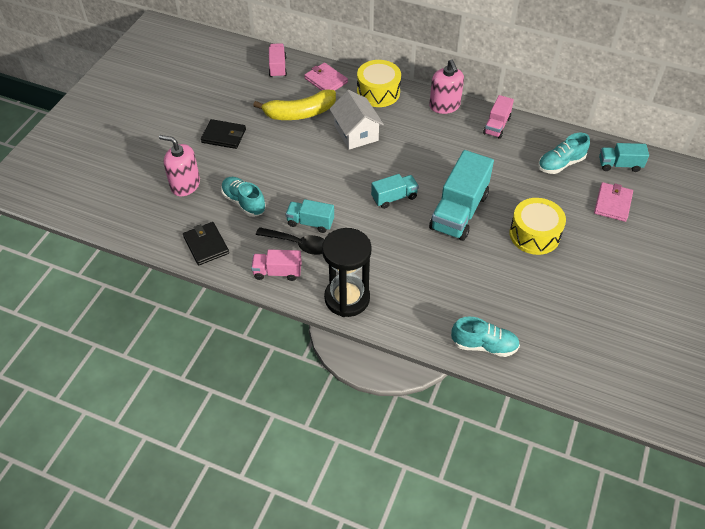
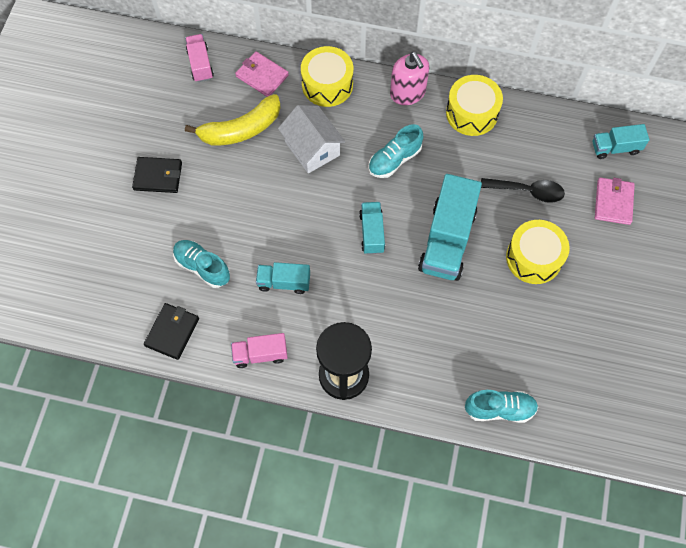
camera: 10 degrees left, 15 degrees up
pink soap dispenser [159,135,200,196] -> none
black wallet [183,222,229,265] -> black wallet turned 60 degrees clockwise [144,303,199,360]
black spoon [256,227,324,255] -> black spoon moved to [481,178,565,203]
turquoise truck [371,174,419,209] -> turquoise truck turned 60 degrees counterclockwise [359,202,385,254]
pink truck [483,95,514,139] -> yellow drum [446,75,503,136]
turquoise shoe [538,133,590,174] -> turquoise shoe moved to [368,124,423,178]

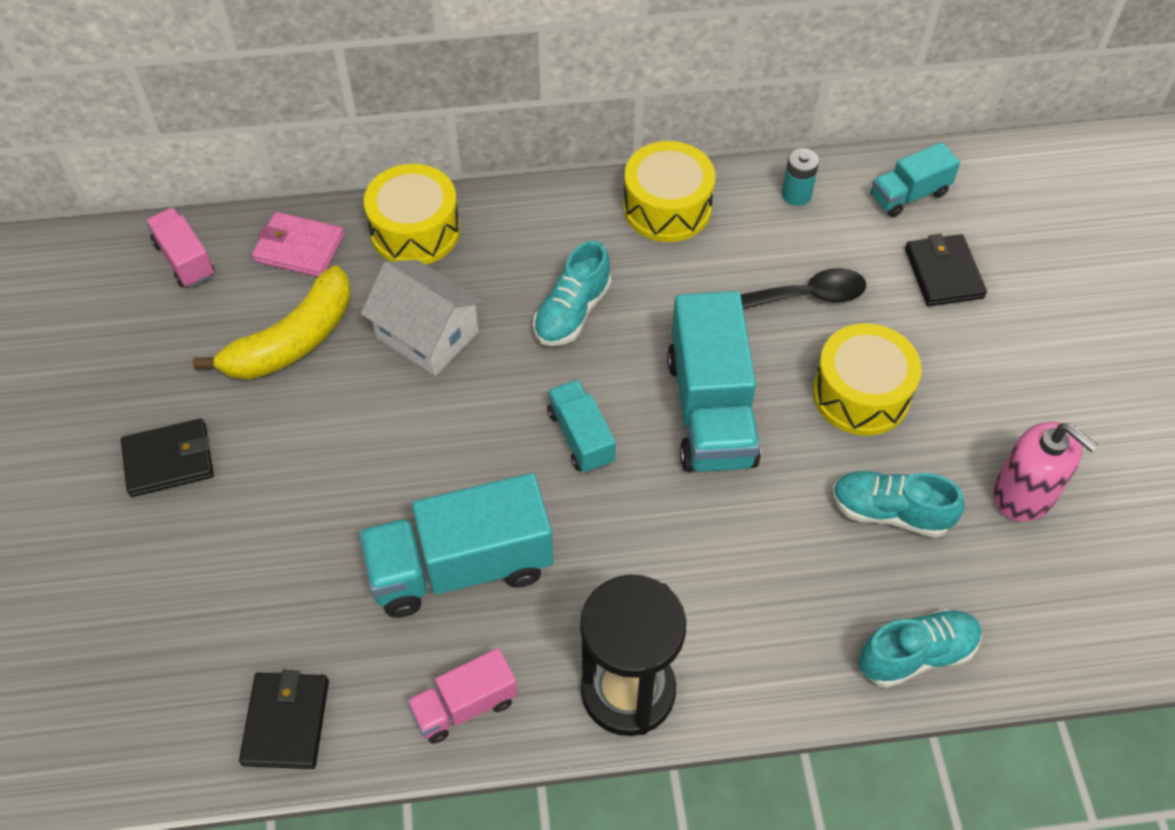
camera: 20 degrees left, 10 degrees down
turquoise shoe [173,240,230,288] -> turquoise shoe moved to [832,471,965,537]
turquoise truck [256,262,310,294] -> turquoise truck [359,473,553,618], size x1.84
pink soap dispenser [390,52,429,105] -> pink soap dispenser moved to [993,422,1098,522]
pink wallet [595,177,635,225] -> black wallet [905,234,987,306]
none -> turquoise battery [782,148,819,206]

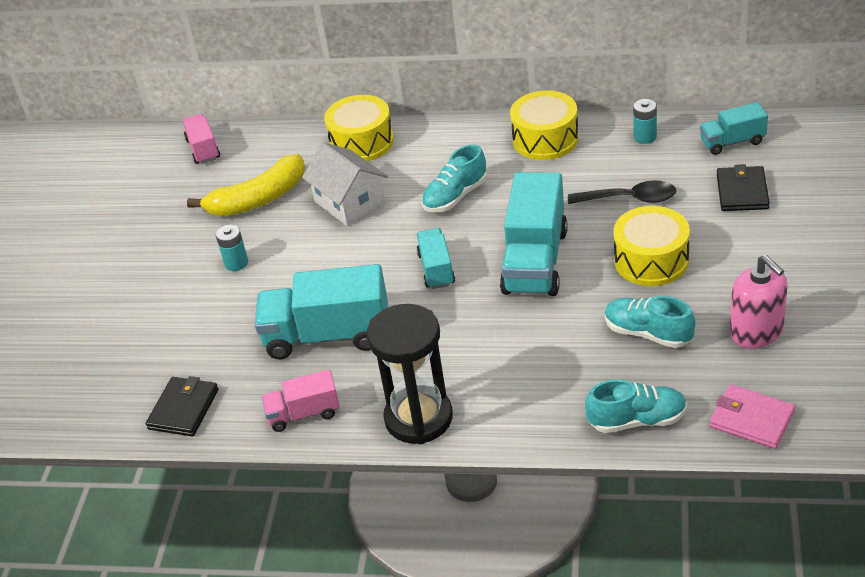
camera: 20 degrees right, 15 degrees down
black wallet [121,418,214,497] -> none
pink wallet [252,212,344,277] -> pink wallet moved to [709,384,795,449]
none -> turquoise battery [216,225,248,271]

